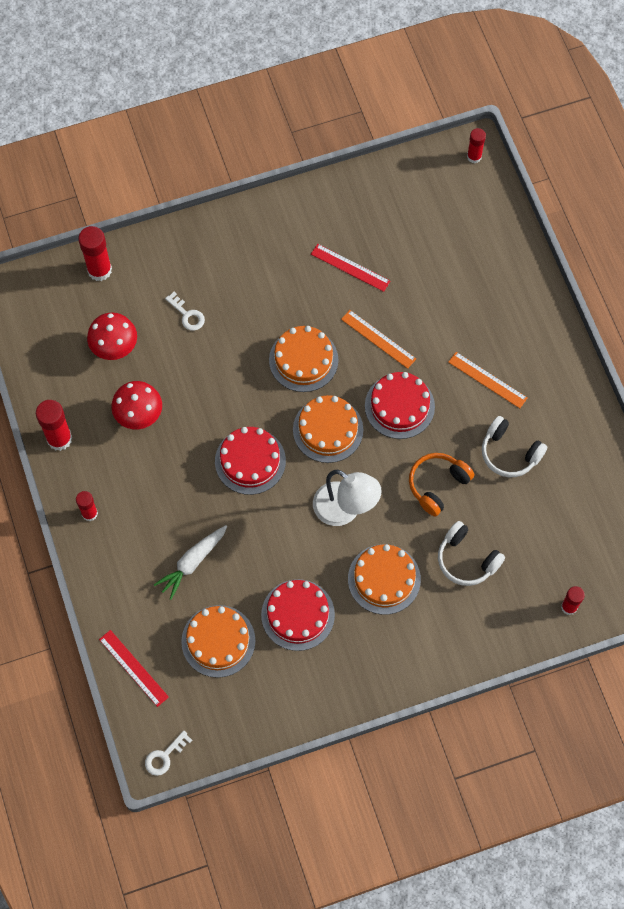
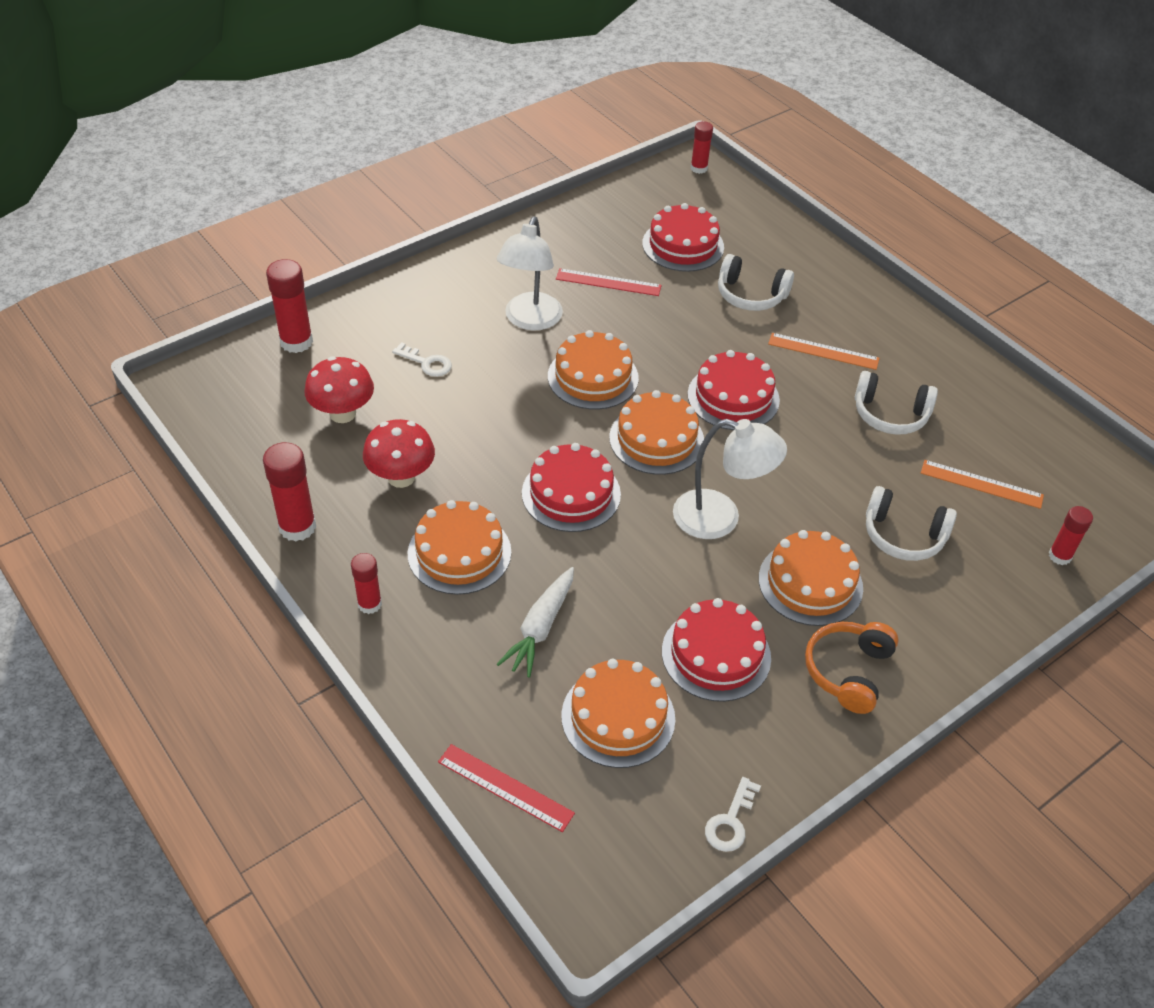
camera: 20 degrees left, 20 degrees down
white key [145,731,192,776] -> white key moved to [705,777,761,852]
orange ruler [341,310,416,369] -> orange ruler moved to [921,460,1044,509]
orange headphones [409,453,474,516] -> orange headphones moved to [805,622,899,714]
none -> orange cake [408,500,511,595]
none -> white lamp [497,216,563,331]
none -> red cake [642,203,724,272]
none -> white headphones [718,254,794,311]

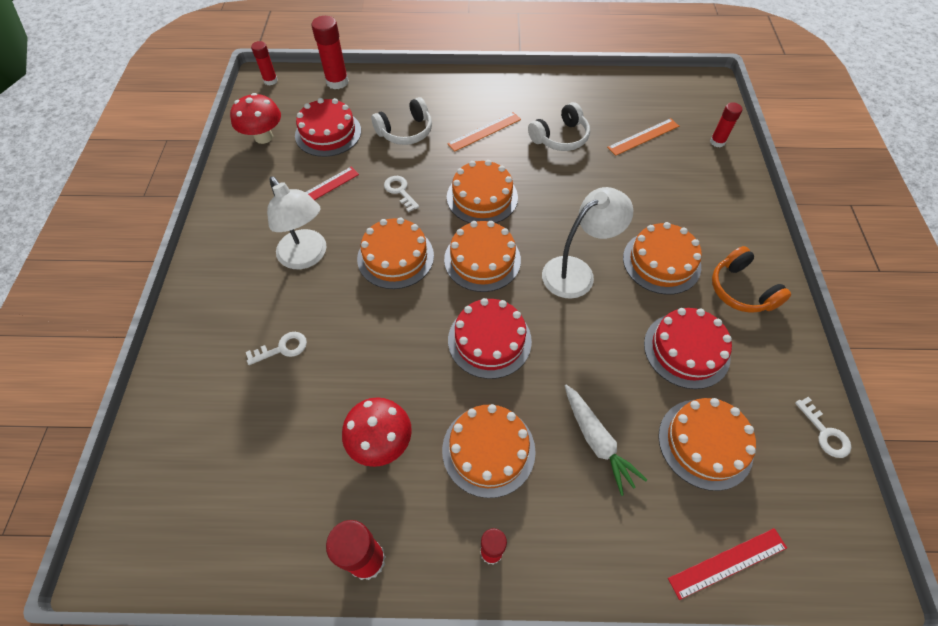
camera: 50 degrees left, 10 degrees up
red glue stick [266,259,313,353] -> red glue stick moved to [311,16,349,89]
red mushroom [304,357,374,423] -> red mushroom moved to [230,93,281,144]
red cake [688,350,780,430] -> orange cake [447,160,518,223]
white headphones [866,486,957,561] -> none
none -> white key [384,176,419,212]

